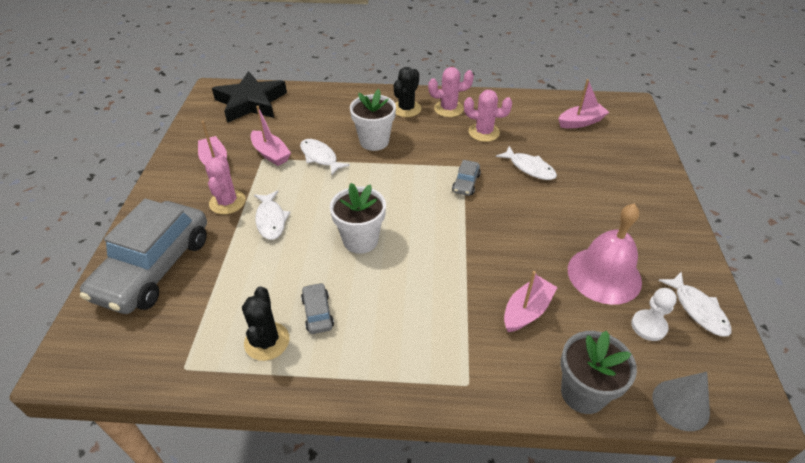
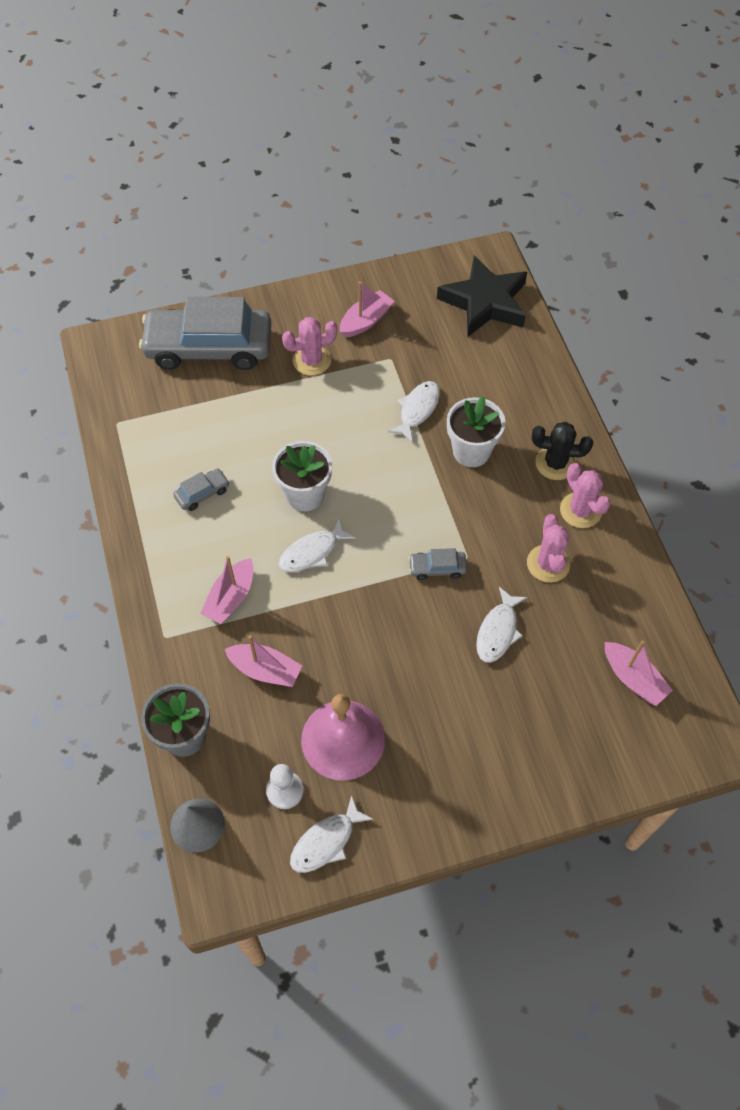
camera: 70 degrees right, 15 degrees up
black cactus [242,286,289,361] -> none
pink boat [251,106,291,166] -> pink boat moved to [200,556,254,624]
white fish [254,190,290,240] -> white fish moved to [279,518,356,572]

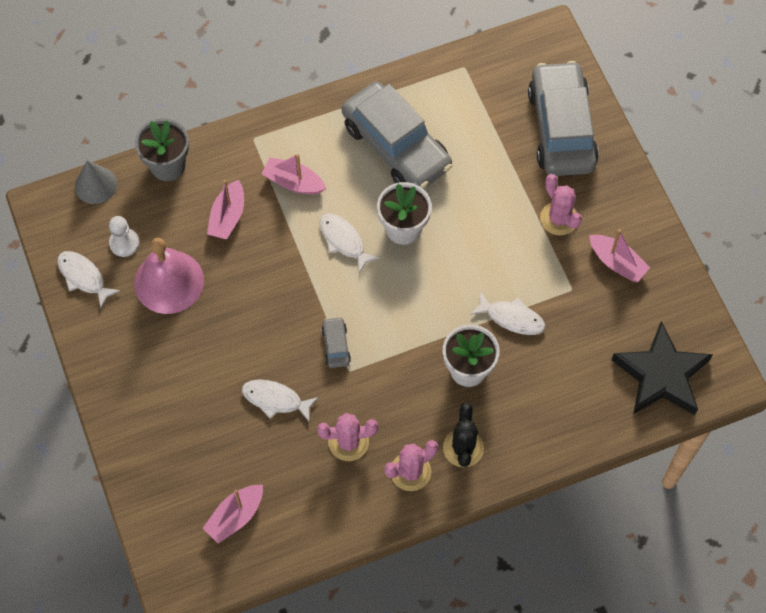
camera: 85 degrees right, 5 degrees up
grey car [173,468,229,511] -> grey car [342,82,452,189], size x2.50

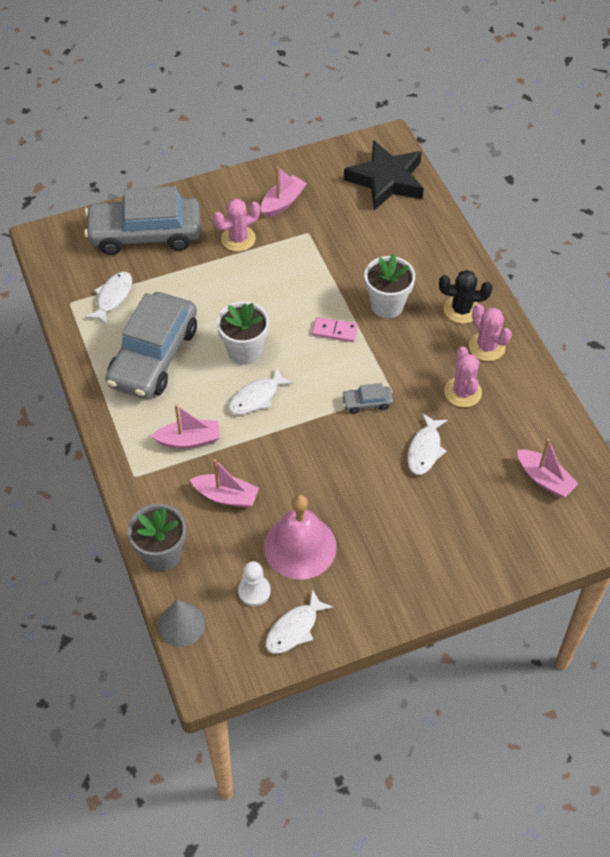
camera: 90 degrees left, 10 degrees down
pink boat [261,154,326,194] -> pink boat turned 120 degrees counterclockwise [151,404,220,449]
grey car [342,82,452,189] -> grey car turned 150 degrees clockwise [105,292,197,399]
white fish [470,292,545,335] -> white fish moved to [85,272,132,325]
none -> pink domino [312,317,358,342]

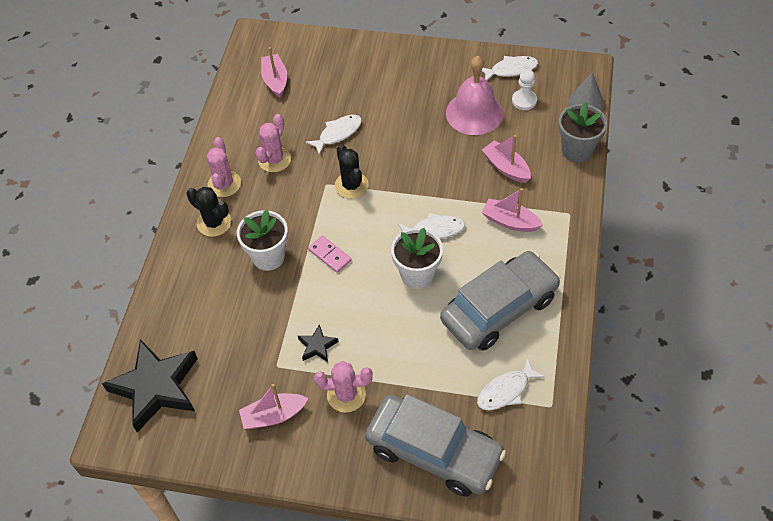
camera: 145 degrees left, 0 degrees up
grey car [342,383,393,413] -> black cactus [335,144,368,199]
none -> black star [298,324,338,362]

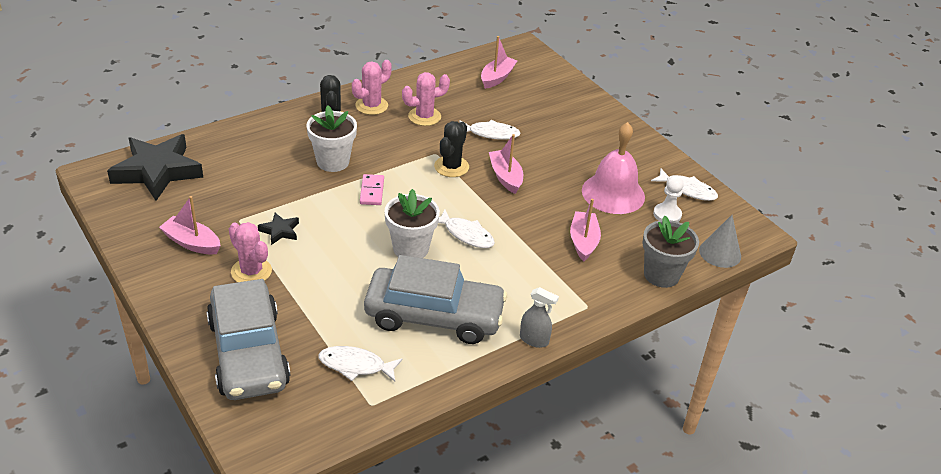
camera: 40 degrees right, 15 degrees down
pink boat [482,188,543,232] -> pink boat moved to [489,134,523,194]
none -> grey spray bottle [520,287,559,348]

